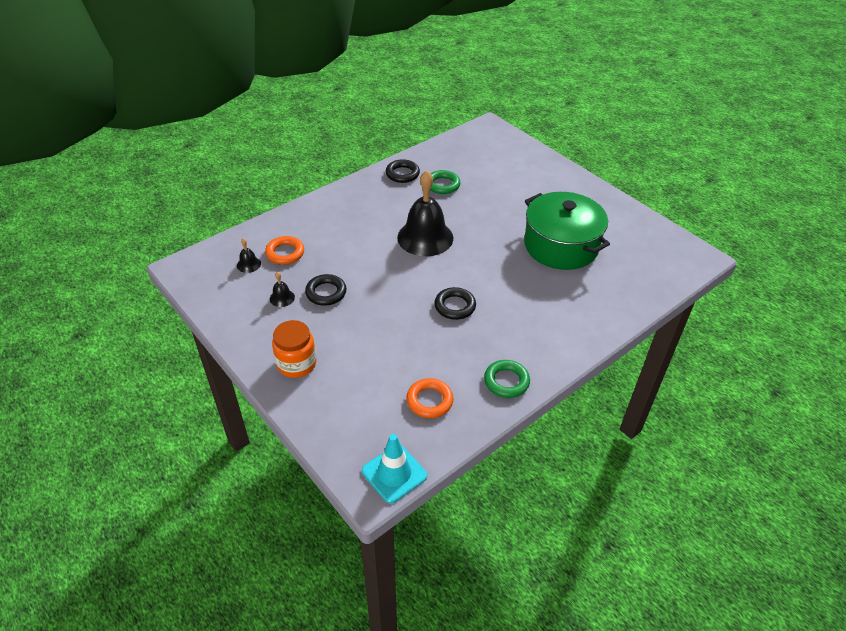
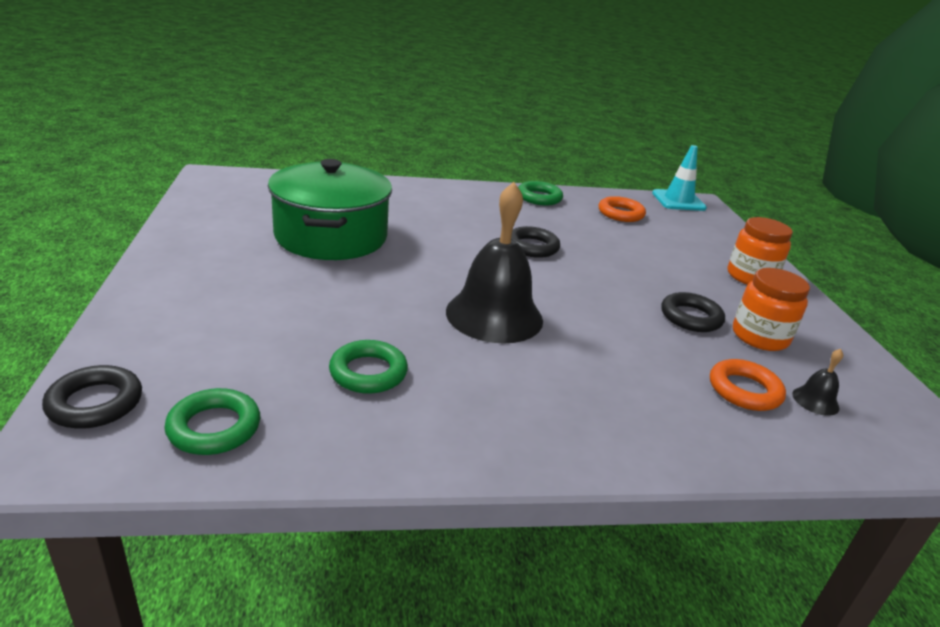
camera: 150 degrees left, 15 degrees down
black bell [270,272,295,307] -> orange jar [733,268,810,351]
black ring [386,159,420,183] -> black ring moved to [42,365,142,429]
none -> green ring [164,388,260,455]

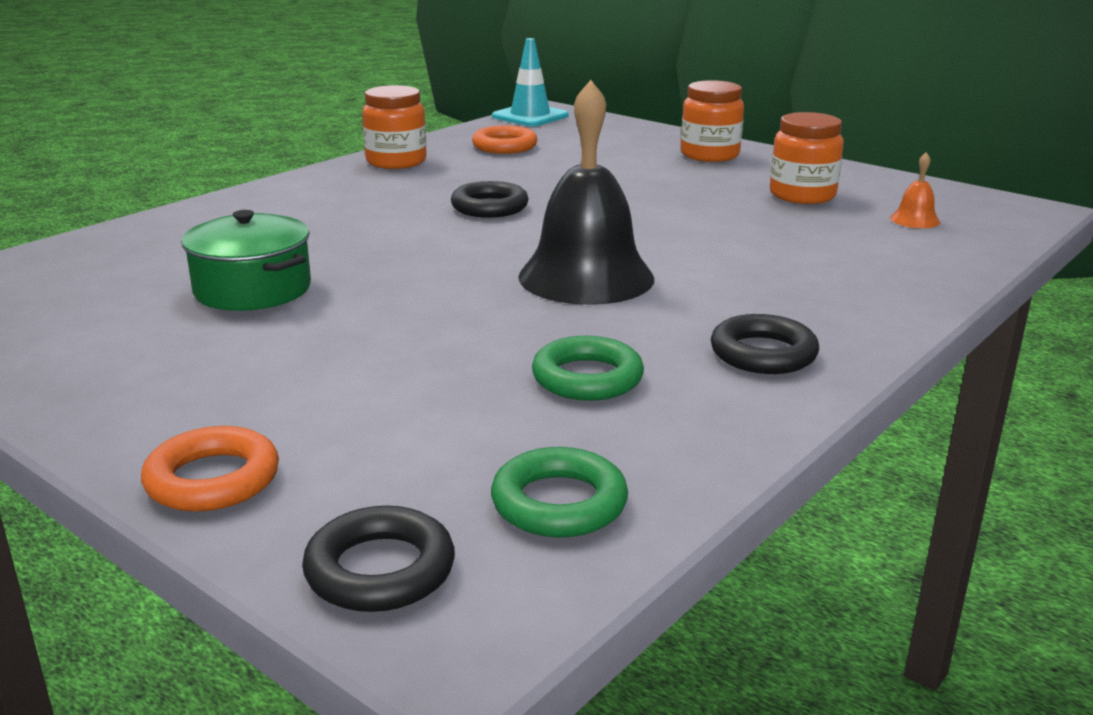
camera: 40 degrees left, 5 degrees down
green pot [268,159,392,260] -> green pot [181,210,311,311], size x0.62
green ring [518,181,563,205] -> orange jar [362,85,427,169]
black ring [661,292,725,332] -> black ring moved to [711,314,819,374]
orange ring [710,359,786,411] -> orange ring moved to [141,426,279,512]
black bell [792,349,843,416] -> orange bell [890,152,940,228]

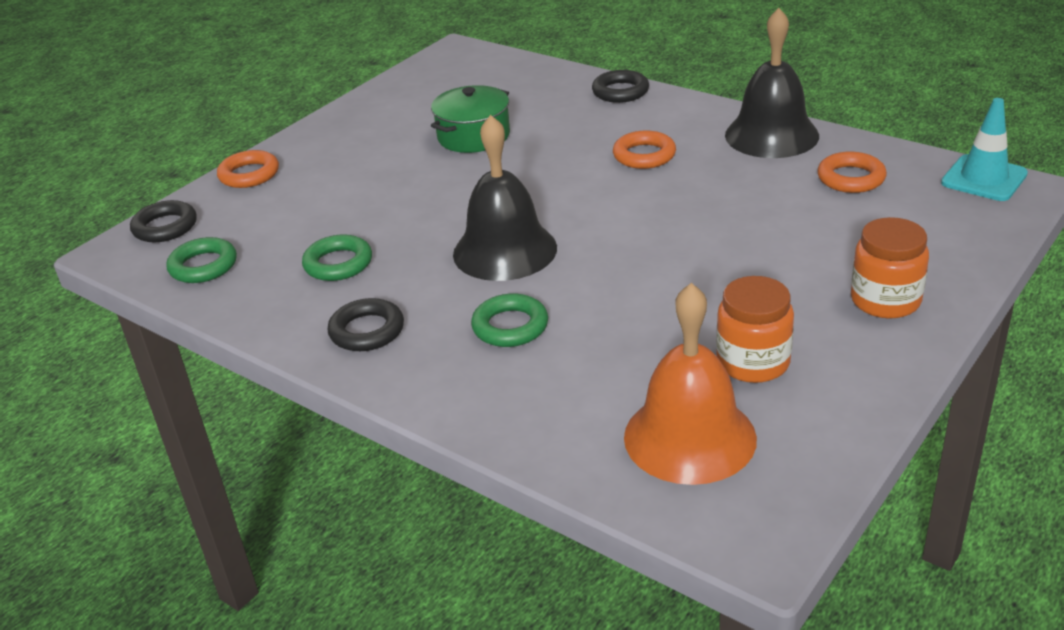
camera: 90 degrees right, 10 degrees up
orange jar [362,85,427,169] -> black bell [725,8,819,158]
black ring [451,181,529,218] -> black ring moved to [592,70,649,103]
orange bell [890,152,940,228] -> orange bell [624,283,757,485], size x2.45
none -> green ring [471,294,548,347]
none -> orange ring [613,130,676,169]

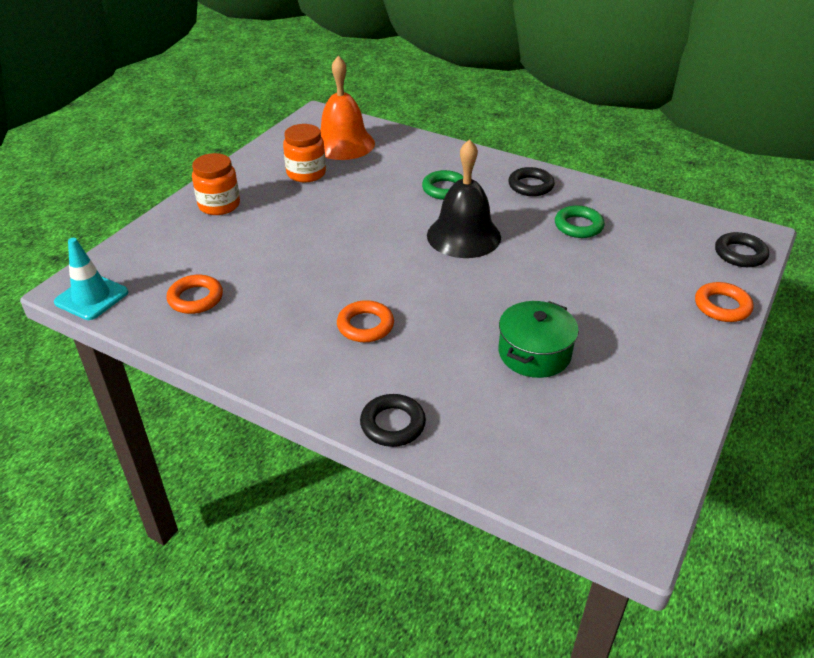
camera: 170 degrees right, 5 degrees up
green ring [166,237,237,283] -> none
black bell [725,8,819,158] -> none

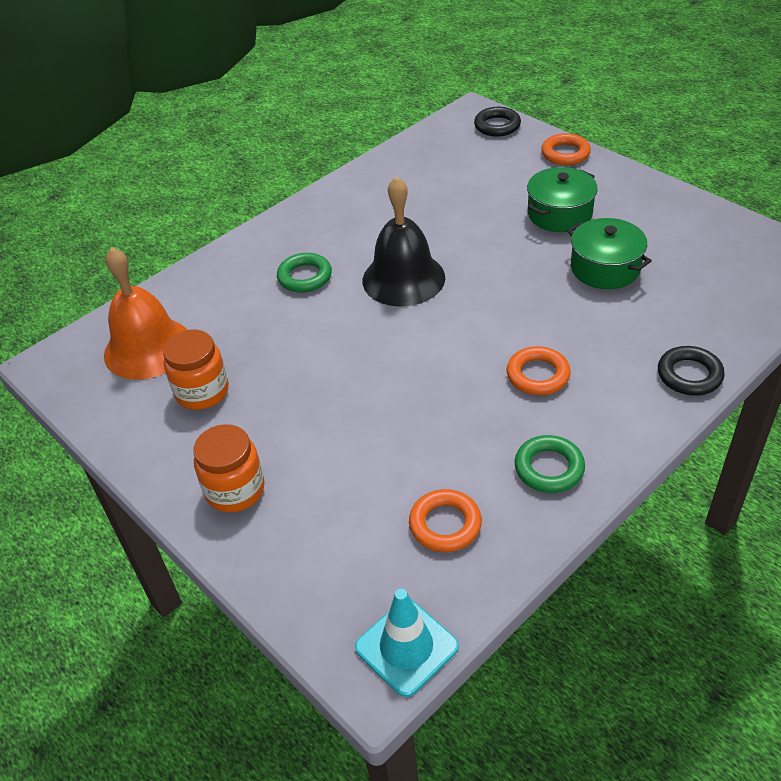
camera: 70 degrees left, 5 degrees up
black ring [508,167,555,196] -> none
green ring [555,205,605,238] -> green ring moved to [515,435,585,493]
none -> green pot [527,167,598,232]

